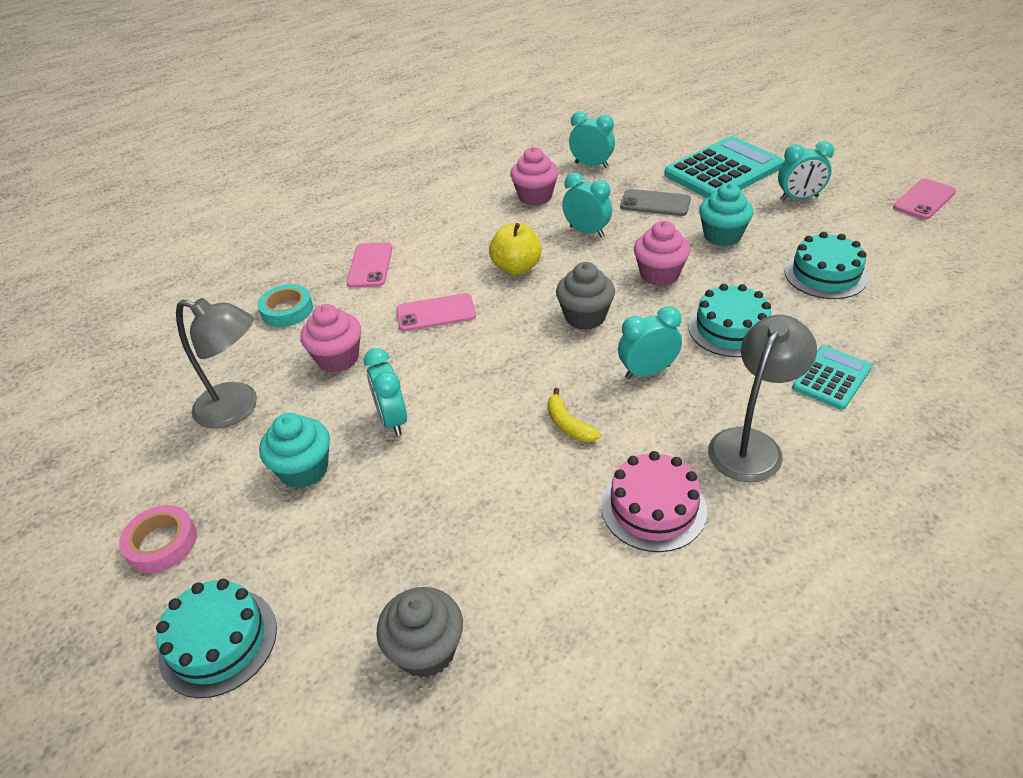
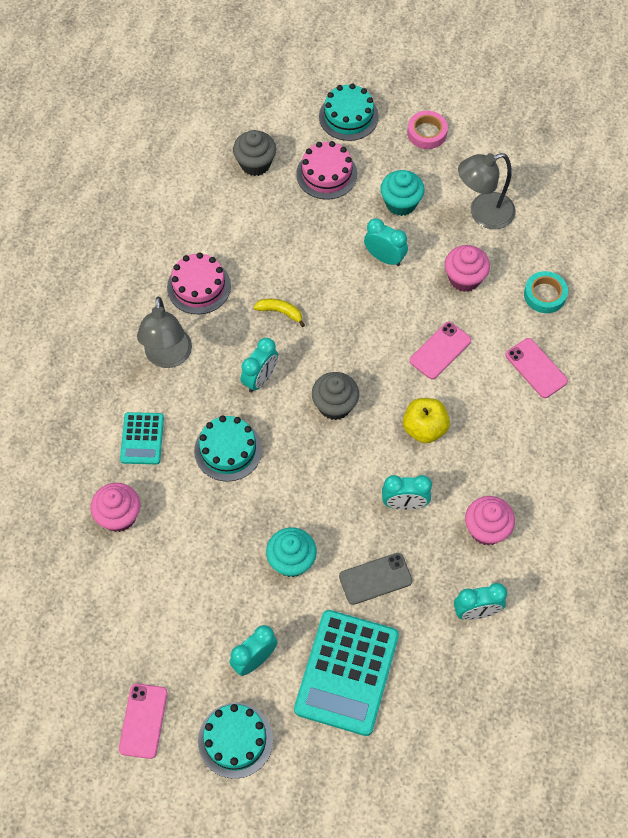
camera: 140 degrees right, 20 degrees up
pink cupcake [634,221,690,286] -> pink cupcake moved to [90,483,140,532]
turquoise cake [784,232,868,299] -> turquoise cake moved to [198,703,273,779]
none -> pink cake [296,141,357,199]

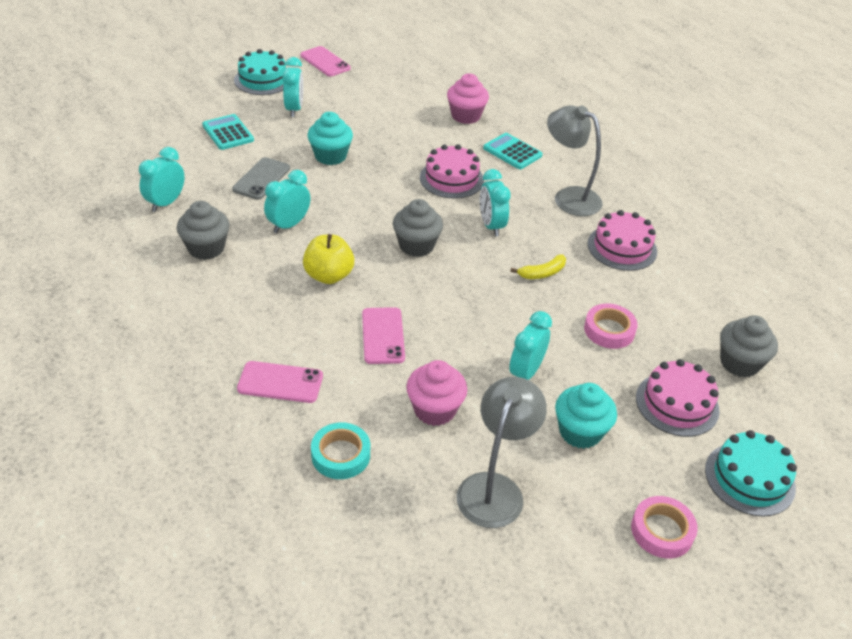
camera: 130 degrees right, 20 degrees down
turquoise cake [194,416,262,482] -> pink cake [420,144,484,199]
turquoise calculator [294,610,399,736] -> turquoise calculator [202,114,254,150], size x0.54
turquoise clock [364,218,408,266] -> turquoise clock turned 135 degrees clockwise [509,311,552,380]
pink cupcake [465,496,515,546] -> grey cupcake [177,201,229,260]
none -> pink tape [584,303,638,349]

